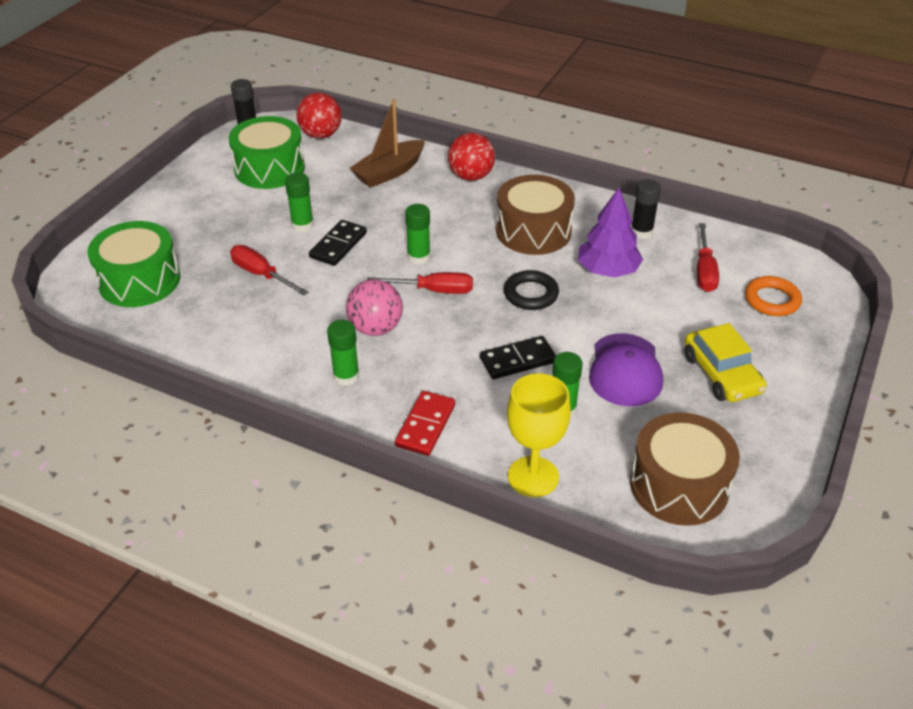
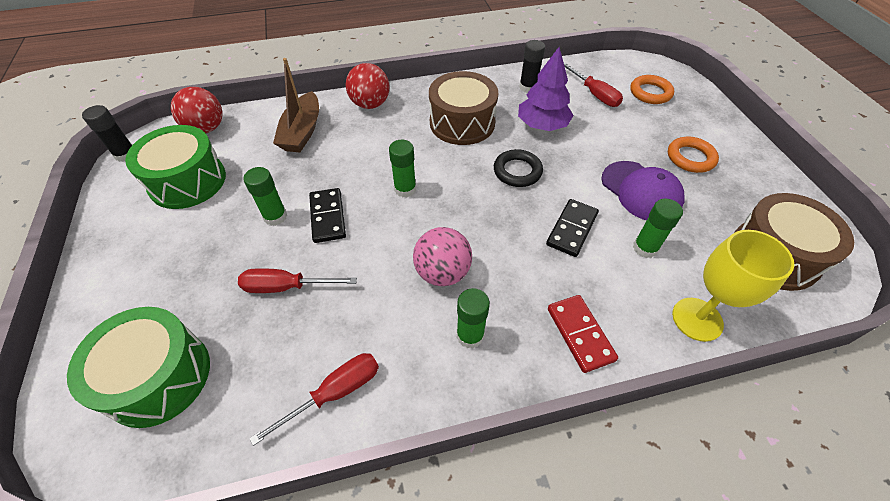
camera: 40 degrees left, 10 degrees up
red screwdriver [367,272,473,294] -> red screwdriver moved to [249,353,379,446]
yellow car [684,323,767,402] -> orange ring [668,137,719,173]

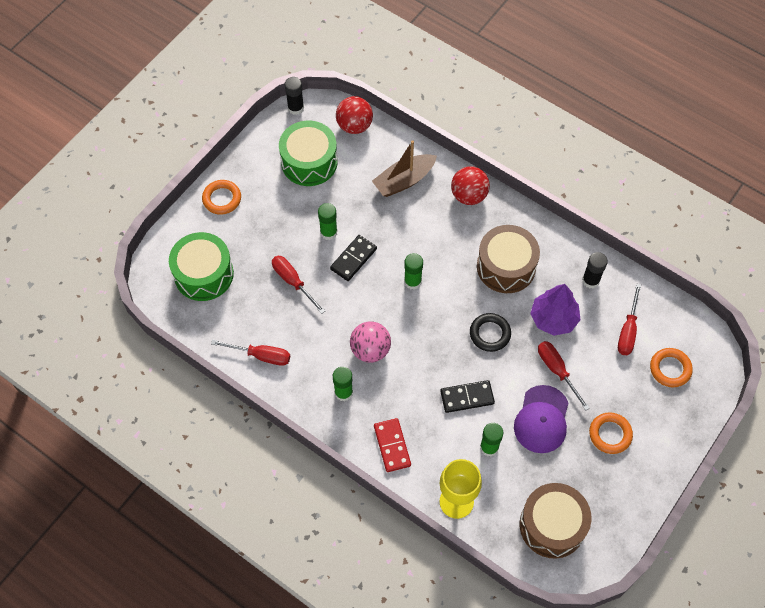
camera: 50 degrees right, 10 degrees up
red domino [548,295,618,373] -> red domino turned 45 degrees counterclockwise [374,418,411,472]
none -> orange ring [202,180,241,215]
none -> red screwdriver [538,341,590,411]

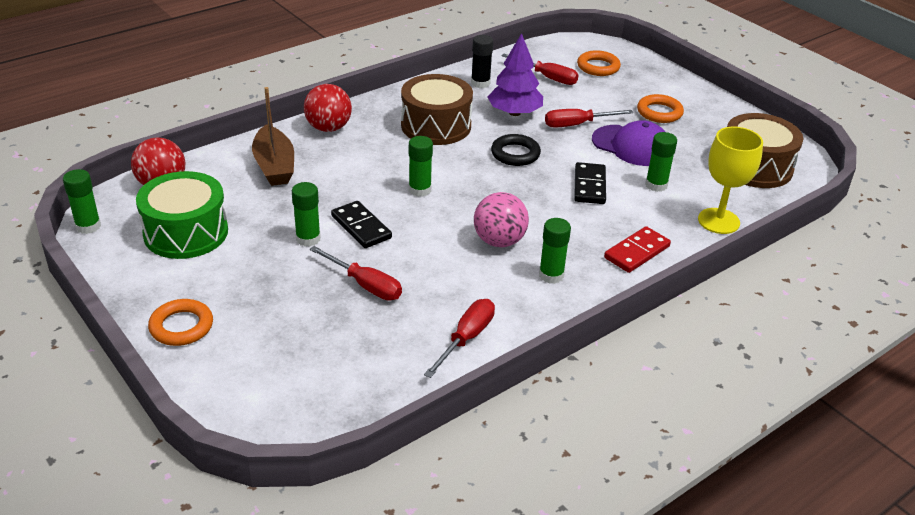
camera: 75 degrees left, 25 degrees down
green drum [169,232,234,301] -> none
red screwdriver [272,256,325,314] -> red screwdriver turned 120 degrees counterclockwise [310,246,402,301]
black glue stick [285,77,304,115] -> green glue stick [63,169,101,234]
red domino [374,418,411,472] -> red domino turned 45 degrees counterclockwise [604,226,671,273]

